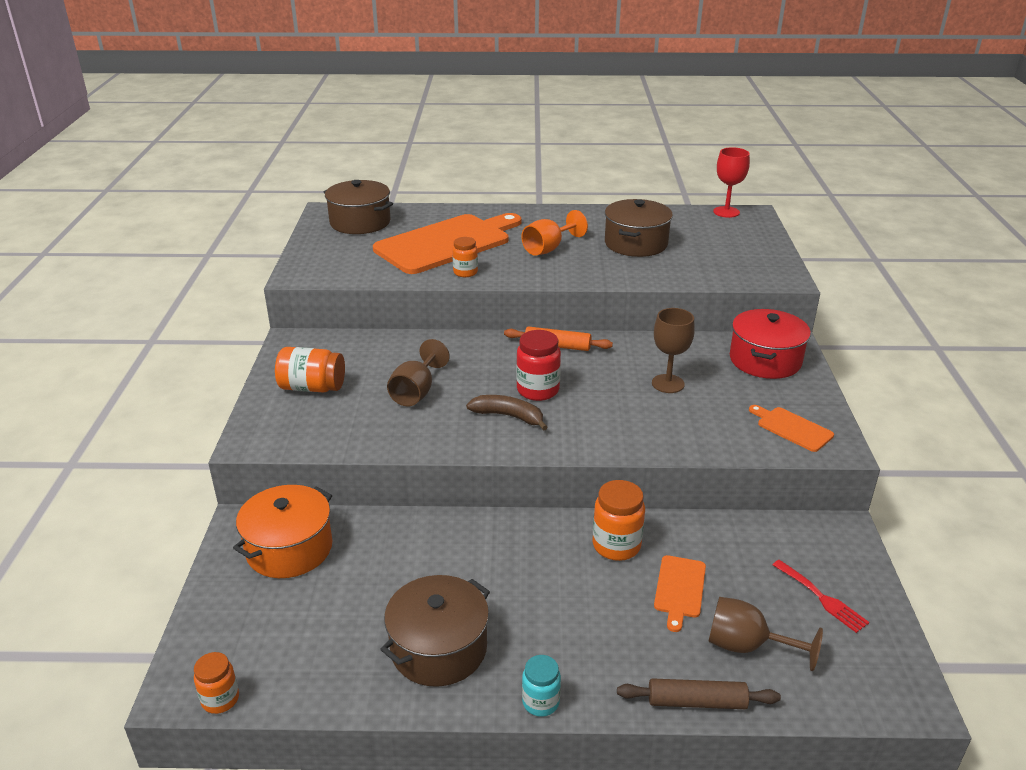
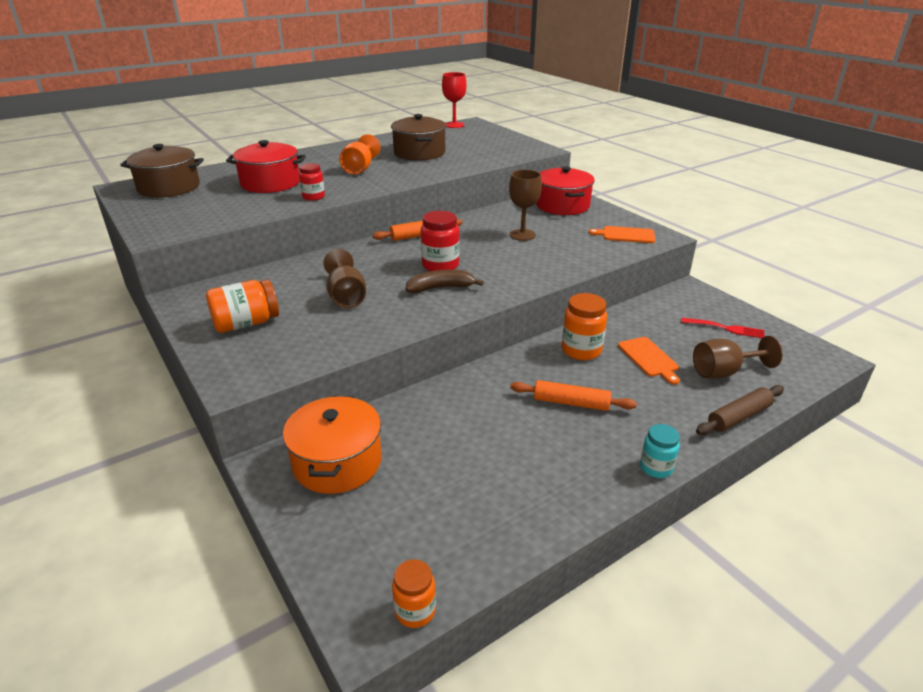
camera: 35 degrees left, 0 degrees up
orange cutting board [373,213,521,274] -> red pot [226,140,306,193]
brown pot [380,575,490,687] -> none
orange jar [452,237,478,277] -> red jar [299,163,325,201]
none -> orange rolling pin [510,380,637,411]

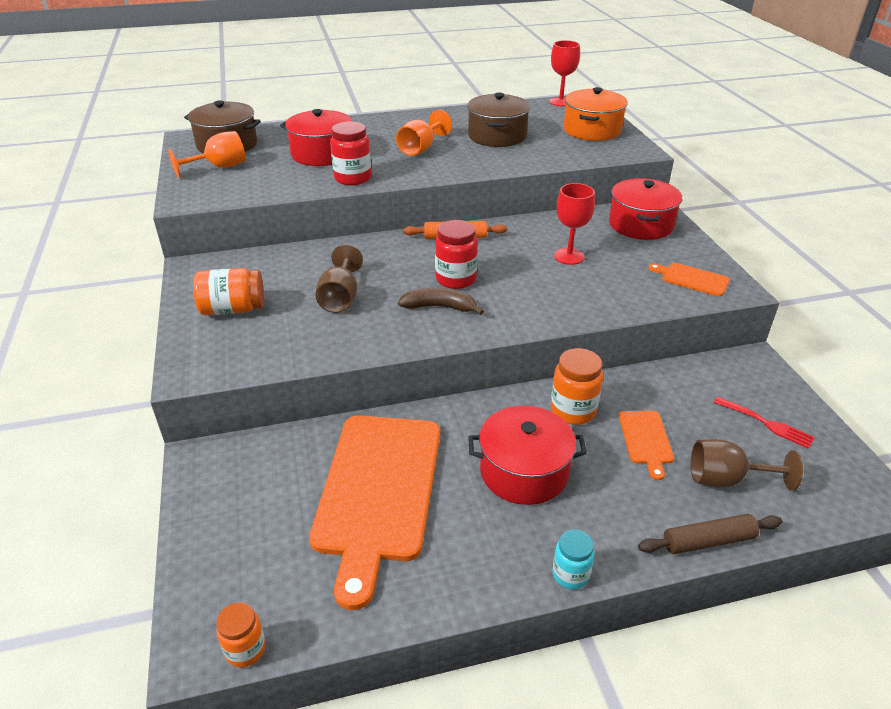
camera: 20 degrees right, 5 degrees up
orange pot [283,396,382,494] -> orange pot moved to [564,87,628,141]
red jar [299,163,325,201] -> red jar [330,122,371,185], size x1.56
brown goblet [509,170,542,241] -> red goblet [554,183,595,265]
orange rolling pin [510,380,637,411] -> red pot [468,406,587,505]
none -> orange goblet [168,131,246,178]
none -> orange cutting board [309,415,440,610]

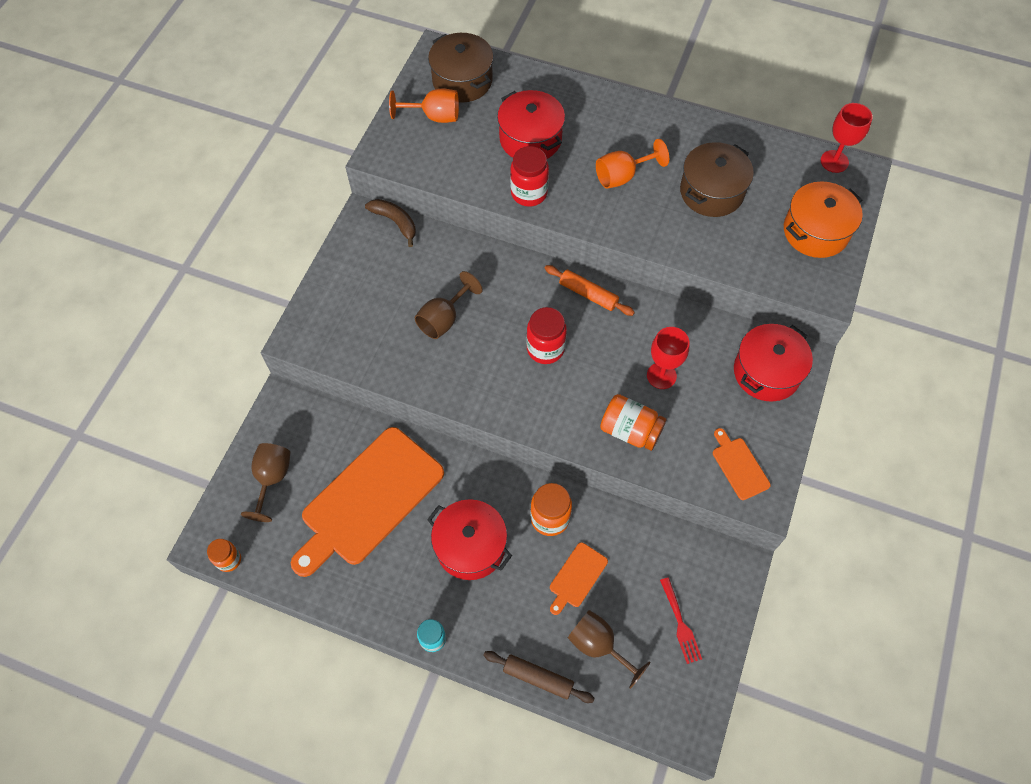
camera: 35 degrees right, 25 degrees up
orange jar [193,268,264,315] -> orange jar moved to [600,394,667,451]
brown banana [398,288,484,315] -> brown banana moved to [365,199,416,247]
none -> brown goblet [241,443,290,522]

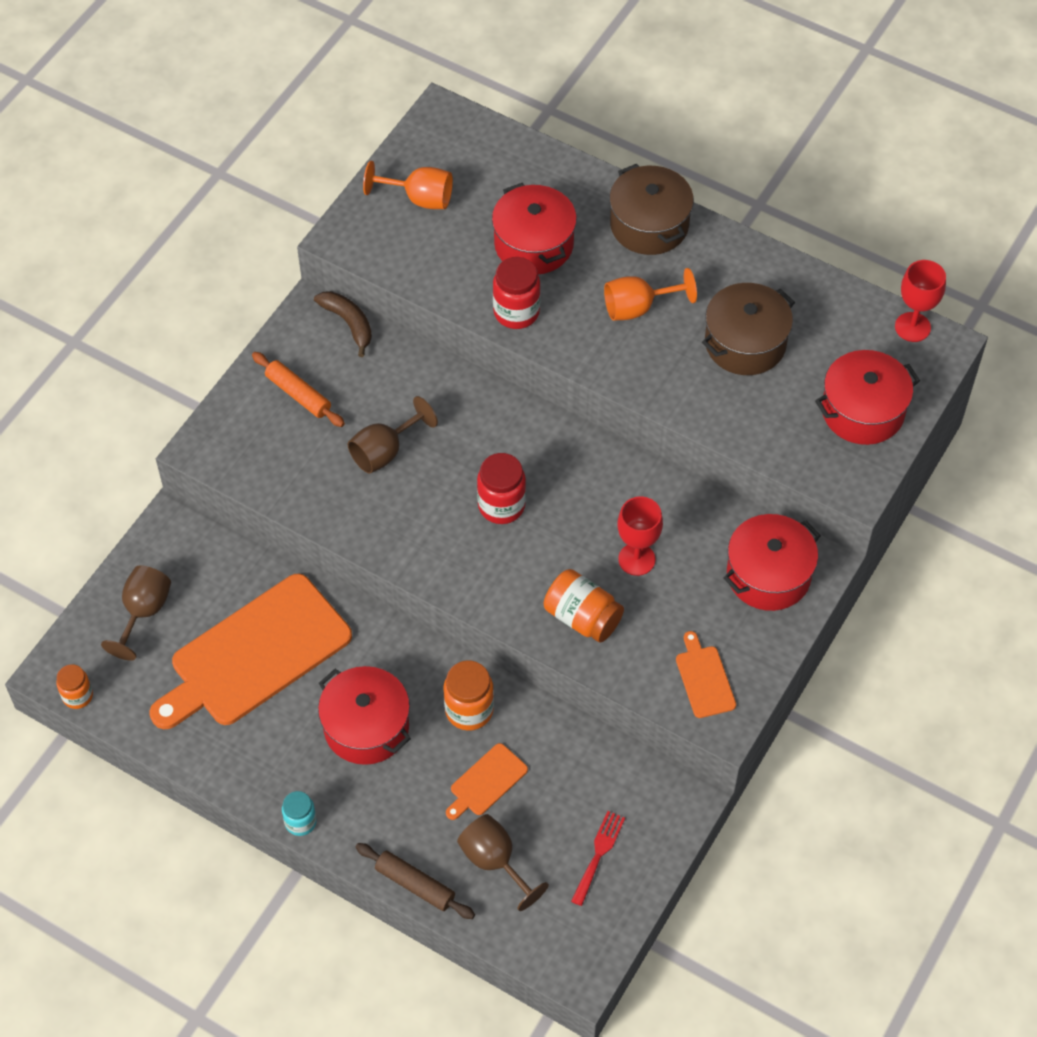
camera: 10 degrees right, 5 degrees down
brown pot [428,33,494,102] -> brown pot moved to [609,164,694,255]
orange rolling pin [544,265,635,316] -> orange rolling pin moved to [252,352,345,427]
red fork [660,577,702,664] -> red fork turned 150 degrees counterclockwise [571,811,625,906]
orange pot [784,182,863,258] -> red pot [815,350,920,445]

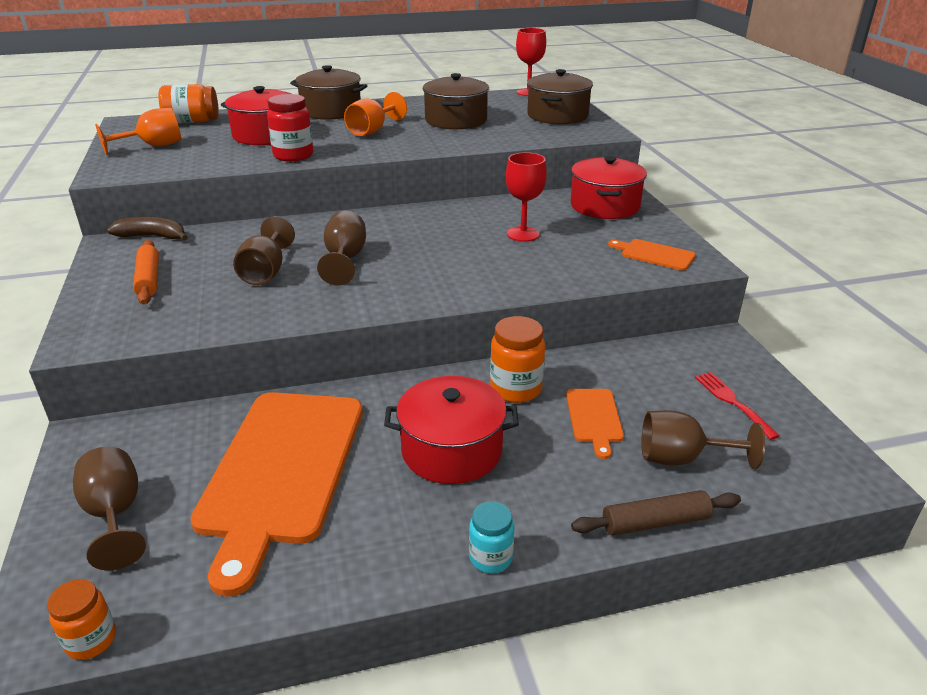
camera: 45 degrees left, 25 degrees down
orange rolling pin [252,352,345,427] -> orange rolling pin turned 75 degrees clockwise [133,240,159,305]
red jar [477,453,526,524] -> none
orange jar [544,569,624,643] -> orange jar moved to [158,84,219,123]
red pot [815,350,920,445] -> brown pot [527,69,593,124]
none -> brown goblet [317,211,366,285]

